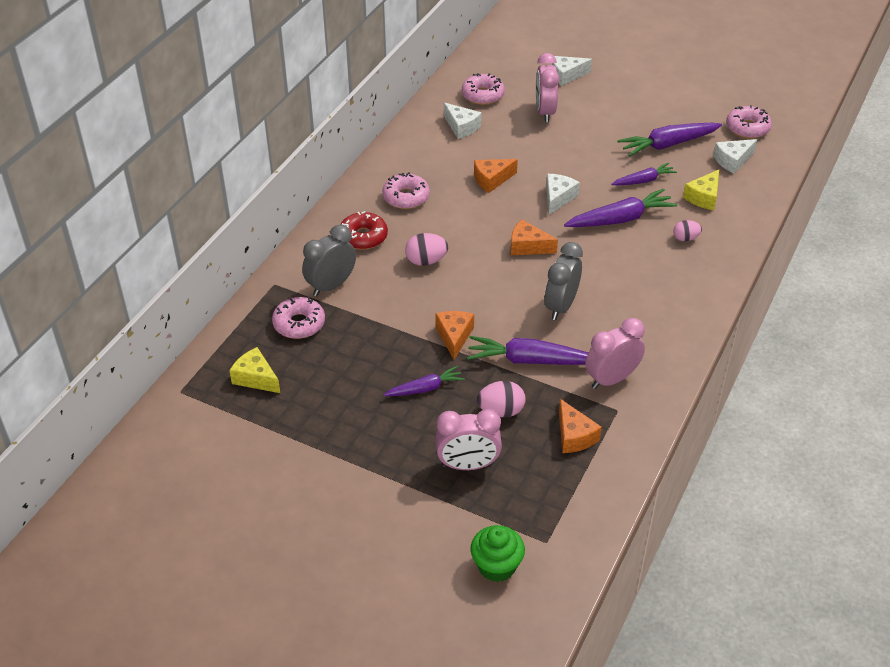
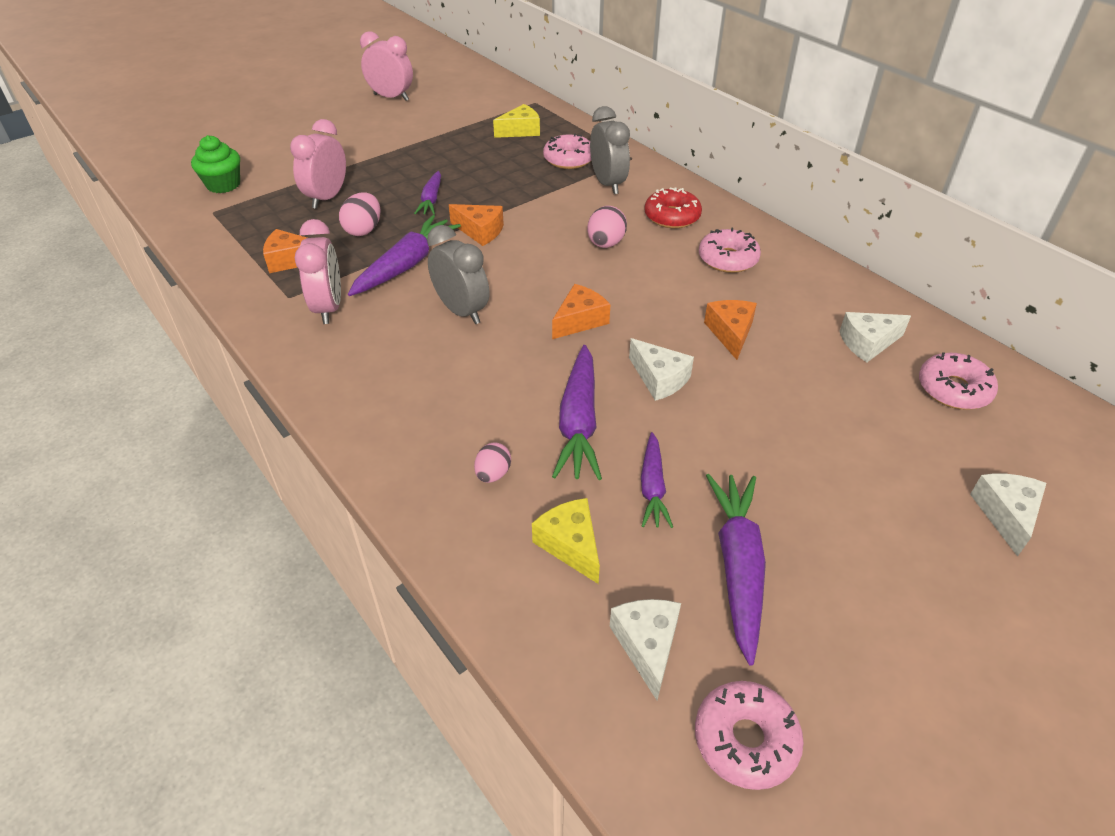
camera: 115 degrees right, 0 degrees up
pink clock [536,53,559,122] -> pink clock moved to [360,31,413,101]

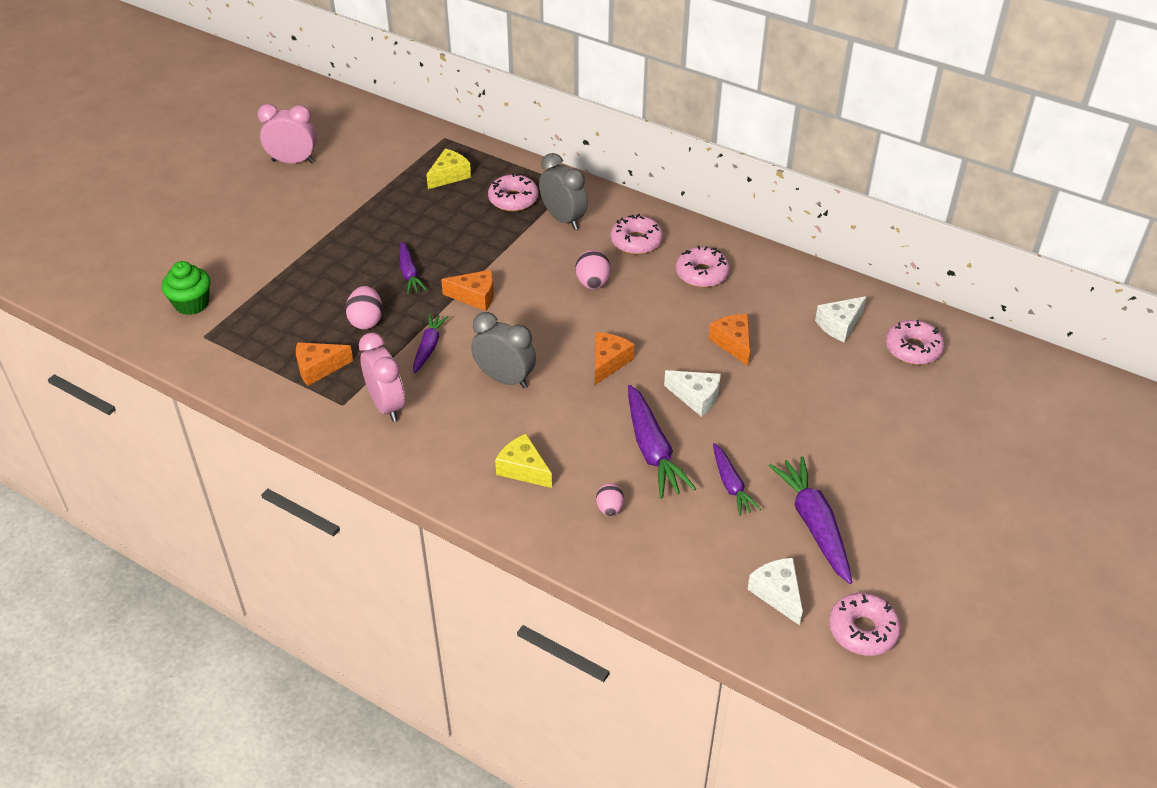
camera: 20 degrees left, 0 degrees up
pink clock [290,119,346,209] -> none
purple carrot [348,215,461,296] -> purple carrot [413,313,449,373], size x0.61
yellow cheese [532,498,600,584] -> yellow cheese moved to [495,434,552,488]
red donut [644,187,702,228] -> pink donut [610,214,663,254]
white cheese [970,473,1046,557] -> none

